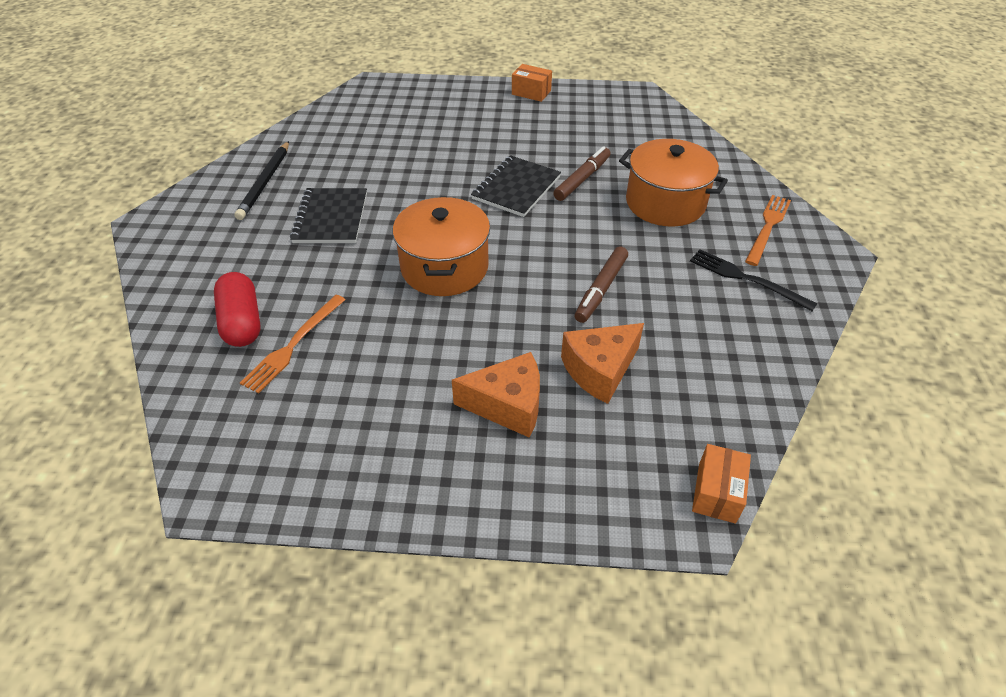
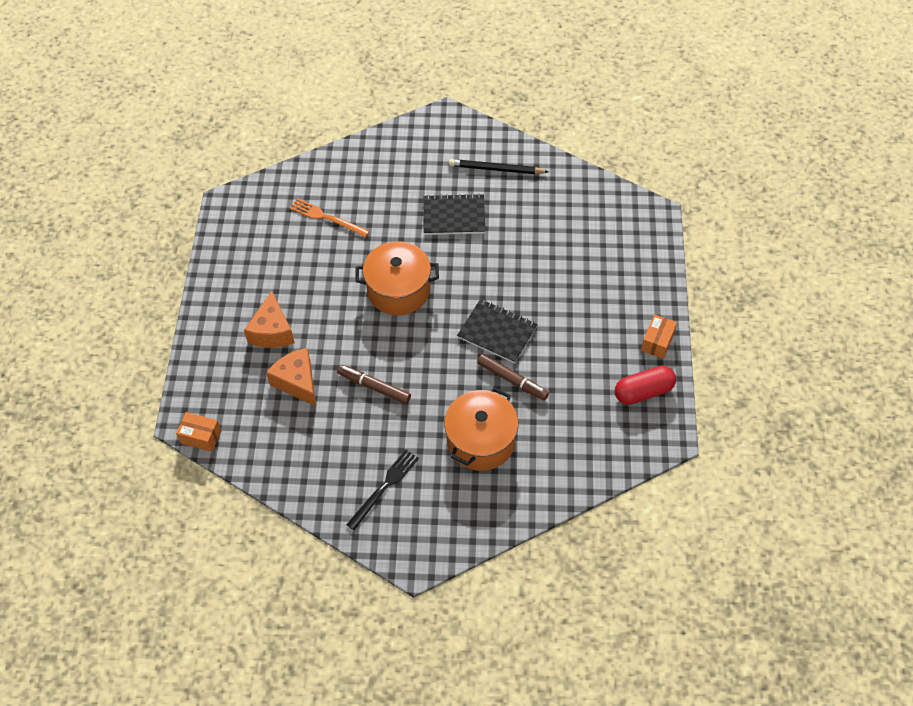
camera: 90 degrees right, 10 degrees up
red capsule [214,272,261,347] -> red capsule moved to [615,366,676,405]
orange fork [745,195,791,266] -> none

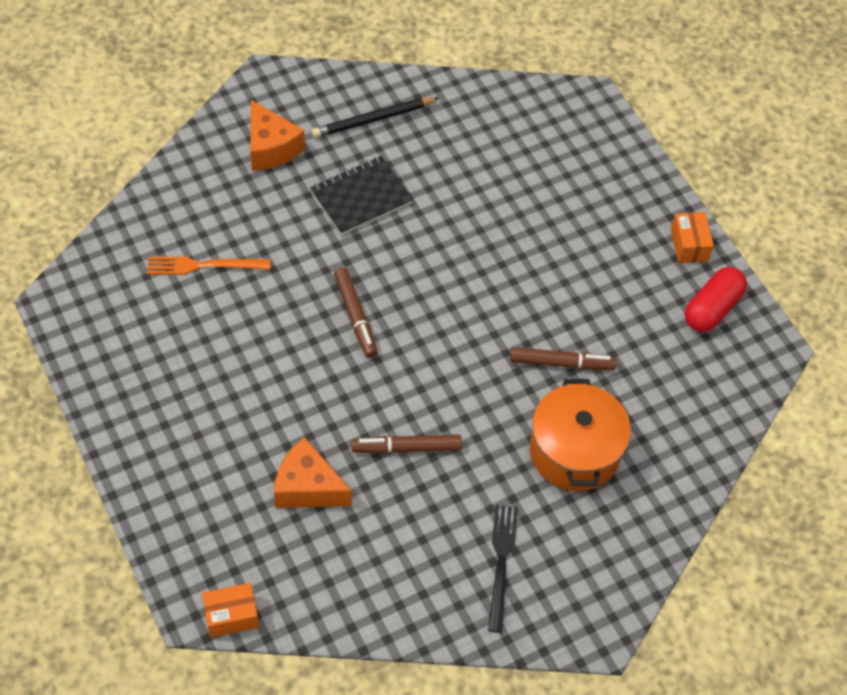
camera: 35 degrees left, 0 degrees up
orange cheese [244,291,295,348] -> orange cheese moved to [250,100,305,171]
orange pot [355,241,439,315] -> brown marker [334,267,378,358]
black notebook [457,299,538,363] -> none

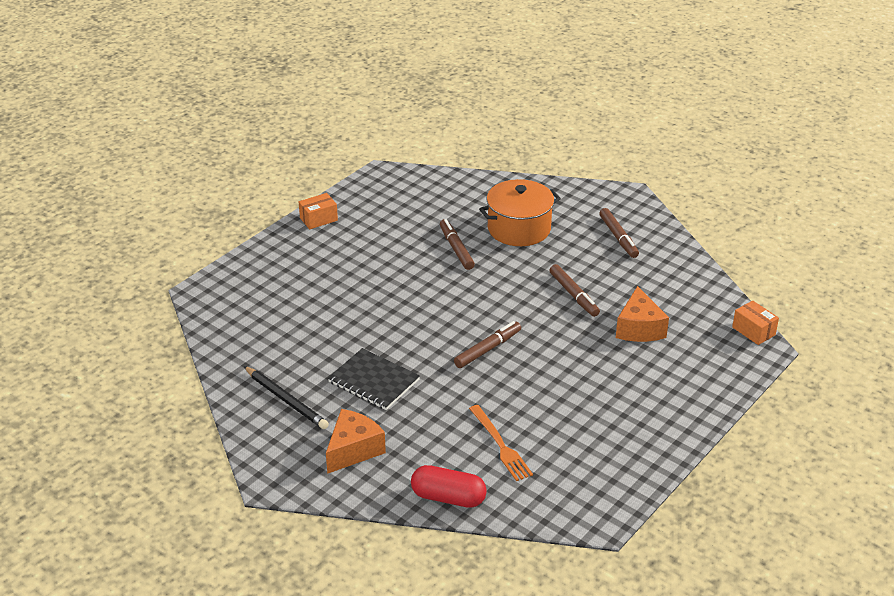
camera: 110 degrees left, 20 degrees down
black fork [488,505,518,633] -> brown marker [599,208,639,258]
red capsule [685,267,747,332] -> red capsule moved to [411,465,487,508]

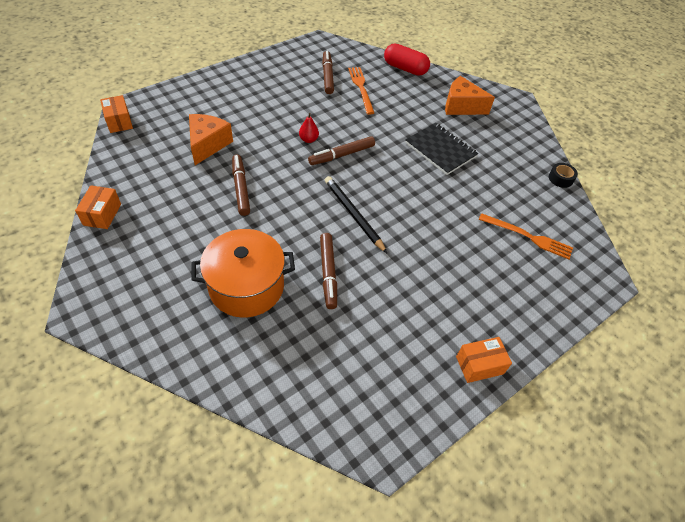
camera: 170 degrees left, 15 degrees up
black pencil [244,366,329,429] -> black pencil moved to [325,176,387,253]
orange cheese [326,409,386,474] -> orange cheese turned 60 degrees clockwise [445,76,495,115]
brown marker [599,208,639,258] -> brown marker moved to [322,50,334,94]
none -> orange box [75,185,121,229]
none -> red pear [299,113,319,143]
none -> orange fork [479,213,573,259]
none -> black tape [549,163,578,188]

